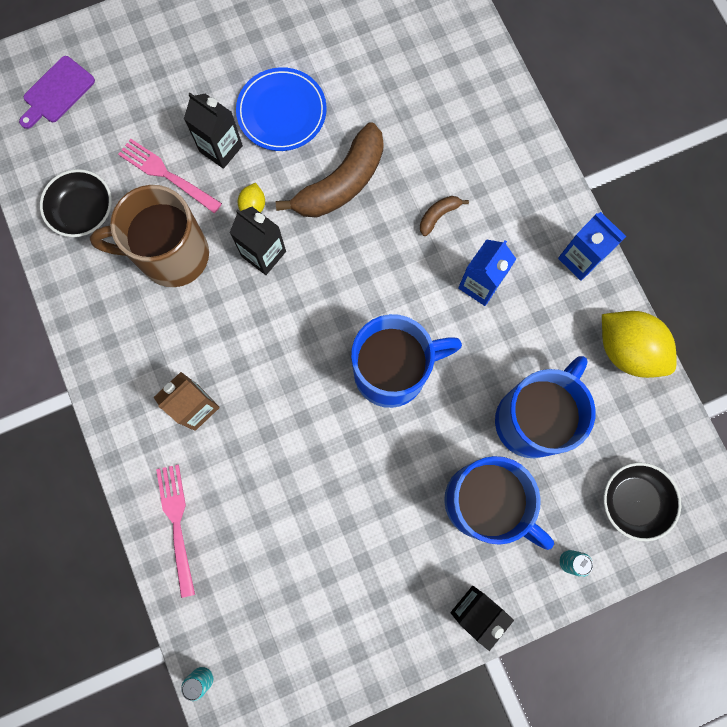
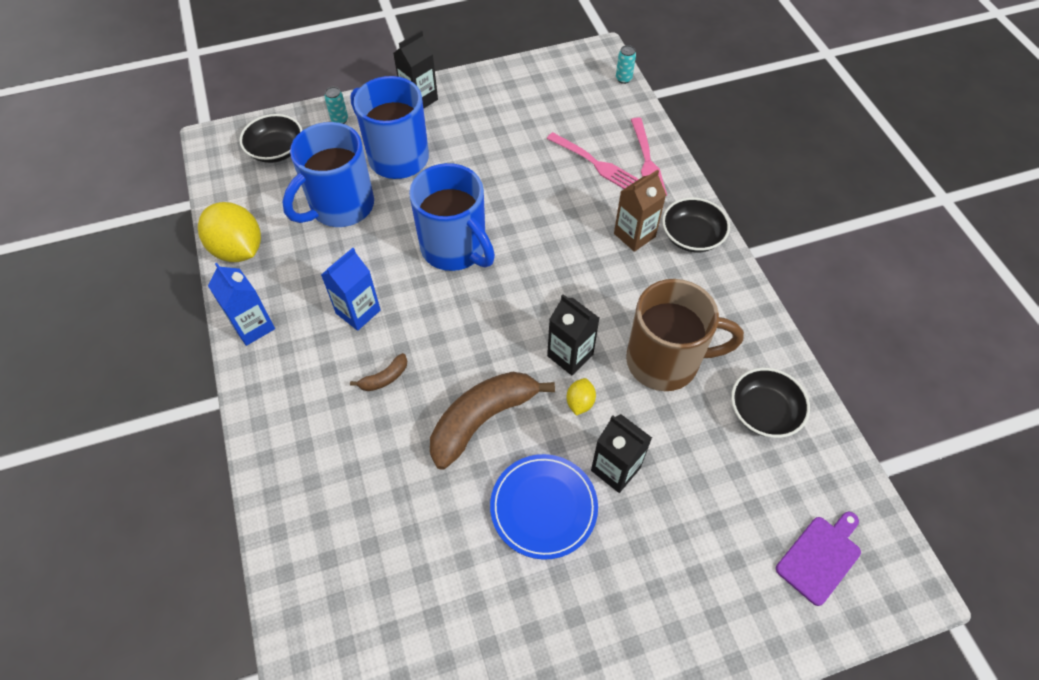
camera: 175 degrees left, 20 degrees down
pink fork [118,139,222,213] -> pink fork moved to [547,132,639,189]
blue mug [351,314,462,408] -> blue mug turned 120 degrees counterclockwise [409,163,495,271]
none -> black bowl [662,197,730,252]

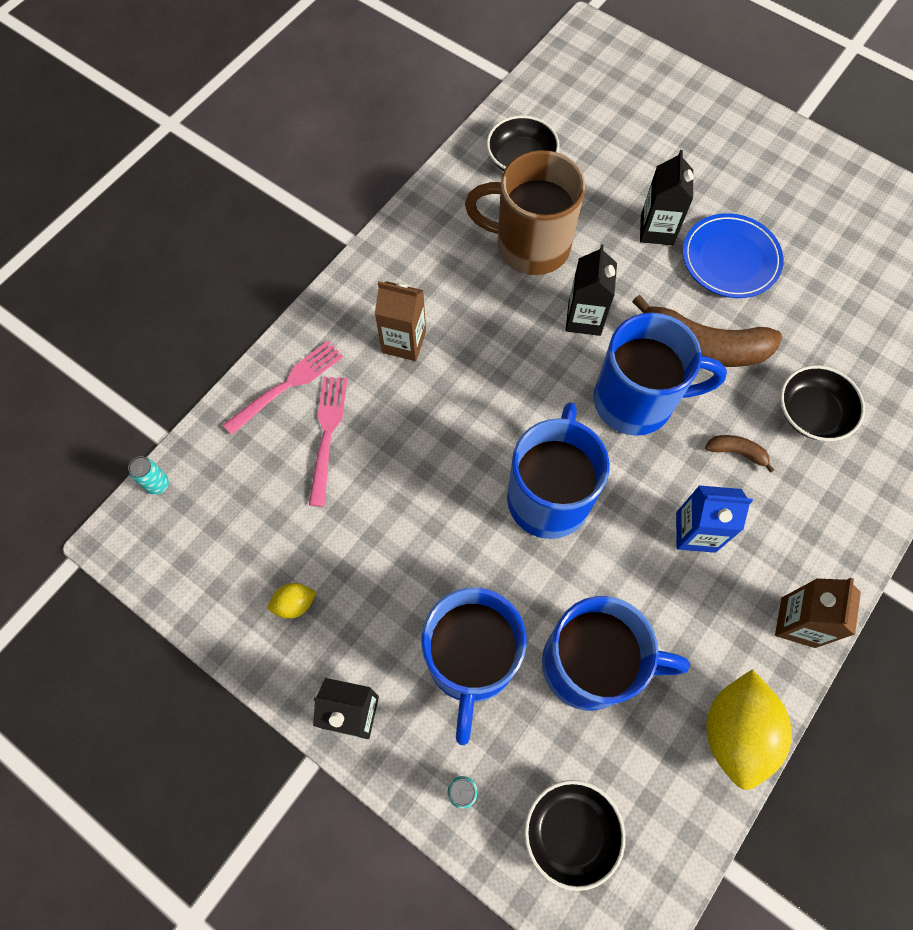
camera: 125 degrees left, 10 degrees up
blue carton [208,263,275,346] -> brown carton [775,578,861,648]
yellow lemon [566,378,596,416] -> yellow lemon moved to [268,583,316,619]
brown mug [626,279,744,391] -> brown mug turned 45 degrees counterclockwise [465,150,585,275]
black bowl [662,197,730,252] -> black bowl moved to [780,365,865,441]
purple cutting board [776,512,861,606] -> none
none -> blue mug [594,313,727,436]

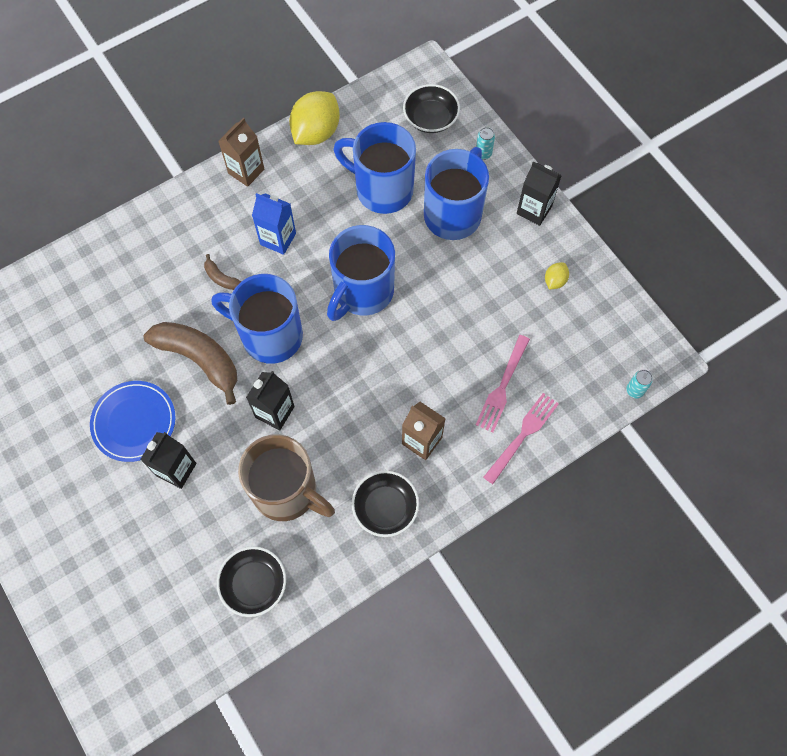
camera: 160 degrees left, 0 degrees up
pink fork [223,341,343,435] -> pink fork turned 150 degrees clockwise [483,393,559,484]
yellow lemon [268,583,316,619] -> yellow lemon turned 60 degrees counterclockwise [545,262,569,289]
black bowl [780,365,865,441] -> black bowl moved to [352,471,419,537]

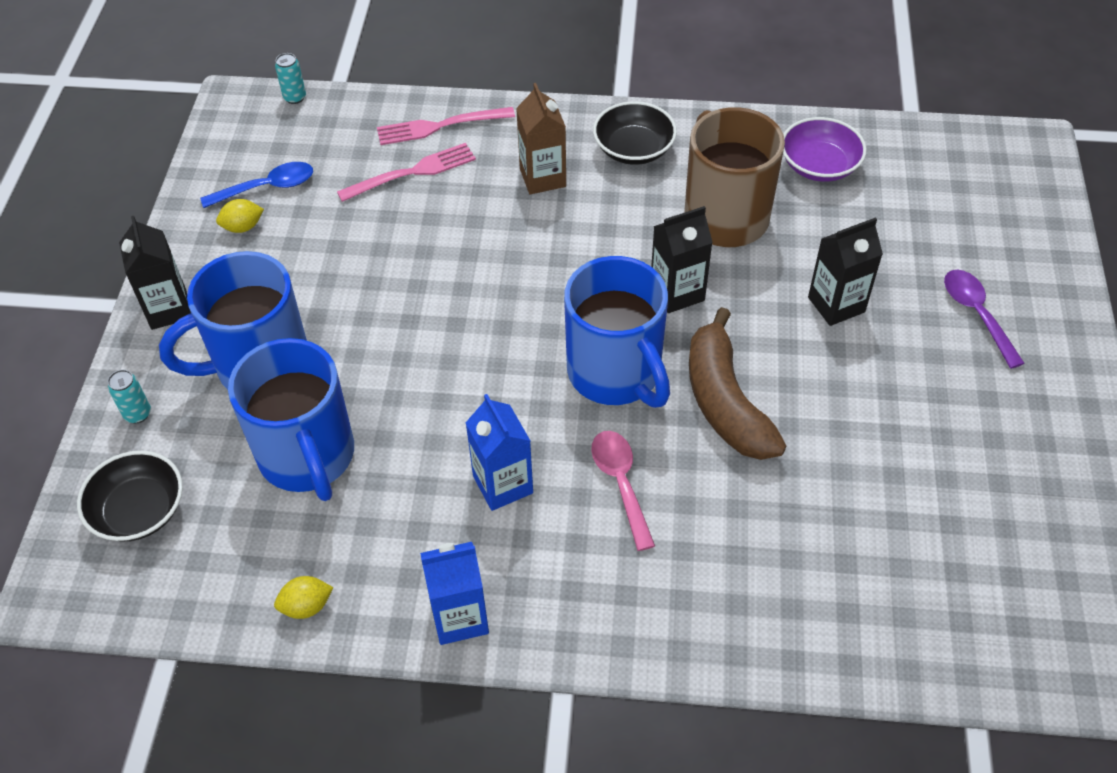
camera: 140 degrees left, 15 degrees down
blue plate [90,381,176,462] -> none
brown banana [204,254,241,290] -> pink spoon [591,431,655,551]
black bowl [217,546,286,617] -> purple bowl [783,117,867,182]
brown carton [218,118,264,187] -> blue carton [420,542,489,645]
yellow lemon [289,91,340,145] -> yellow lemon [274,576,334,619], size x0.47
blue mug [327,225,395,321] -> none
none -> blue spoon [200,162,313,208]
none -> purple spoon [944,270,1025,369]

